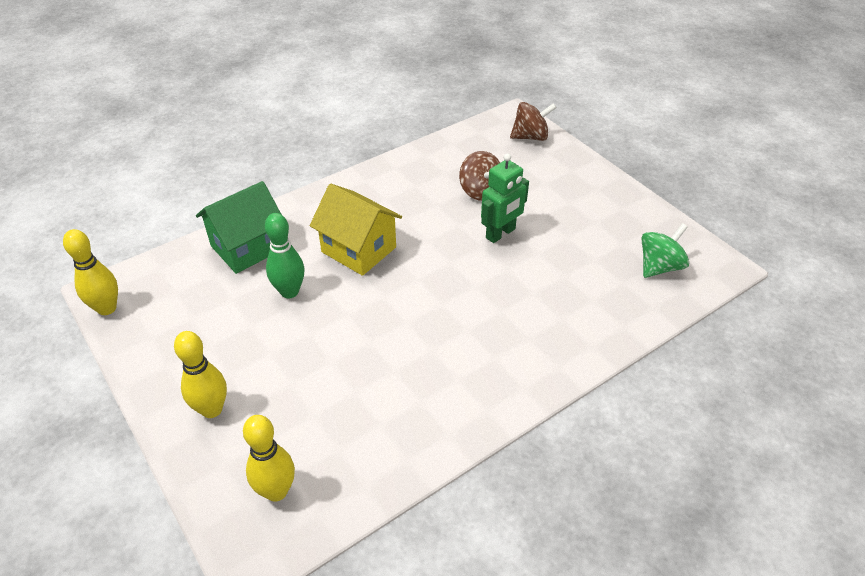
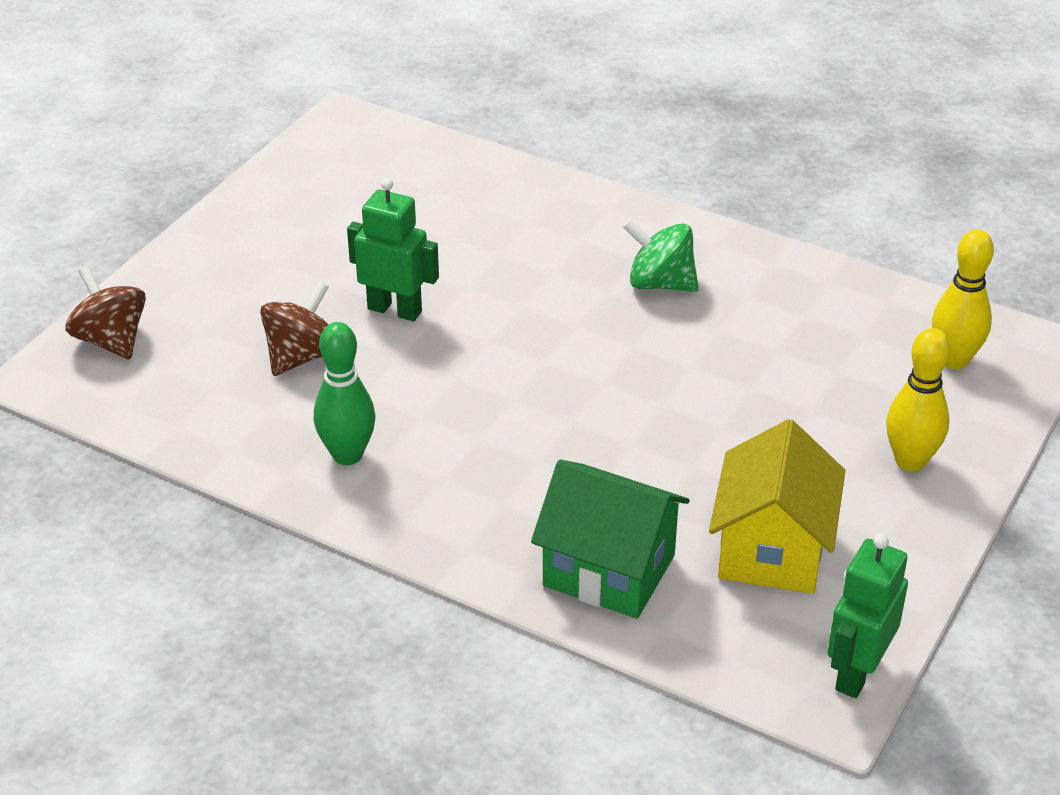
camera: 115 degrees left, 5 degrees down
yellow bowling pin [63,229,118,315] -> green robot [827,534,908,698]
green bowling pin [265,213,305,298] -> green bowling pin moved to [314,322,375,465]
yellow house [310,184,402,276] -> yellow house moved to [709,419,845,594]
green spinning top [642,223,689,278] -> green spinning top moved to [623,220,699,292]

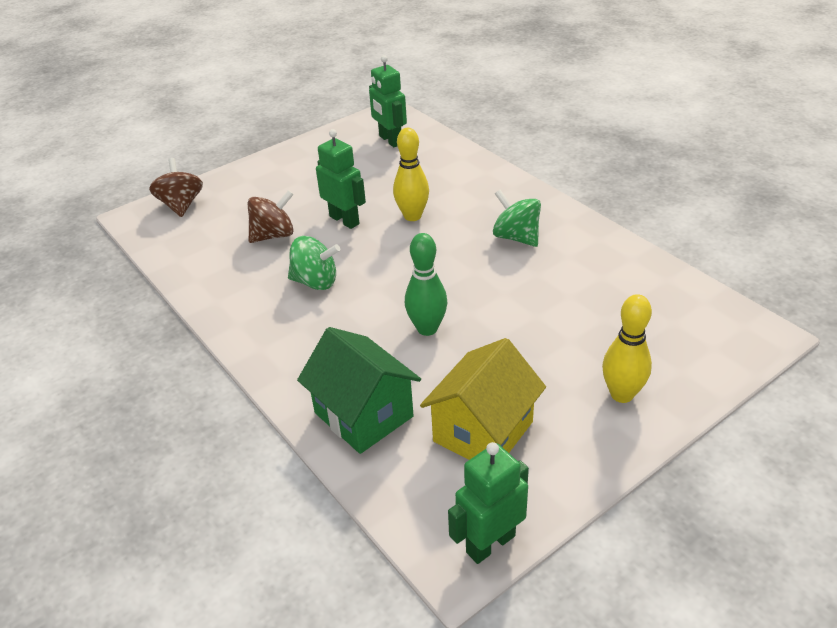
camera: 25 degrees right, 0 degrees up
green bowling pin [314,322,375,465] -> green bowling pin moved to [405,233,448,336]
yellow bowling pin [932,230,994,369] -> yellow bowling pin moved to [393,128,429,221]
none -> green spinning top [288,236,340,290]
none -> green robot [369,55,407,147]

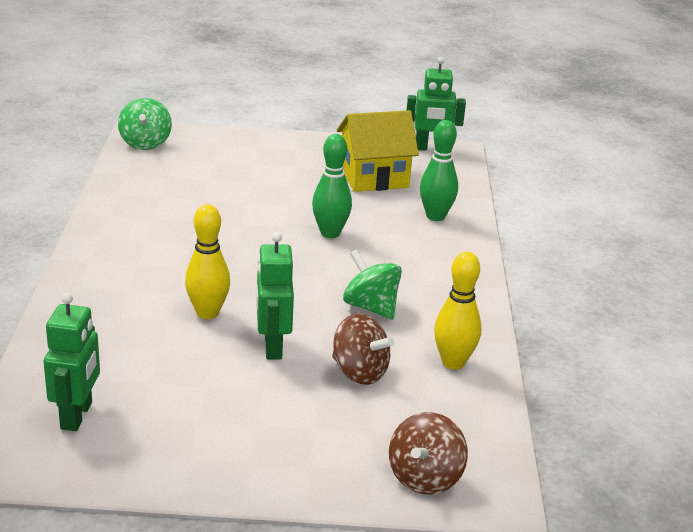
camera: 145 degrees left, 10 degrees down
brown spinning top [248,190,294,243] -> brown spinning top turned 150 degrees counterclockwise [332,313,395,385]
green house [297,327,421,454] -> green bowling pin [420,120,458,221]
green spinning top [493,190,541,247] -> green spinning top moved to [118,98,172,150]
yellow bowling pin [602,294,652,403] -> yellow bowling pin moved to [434,252,482,369]

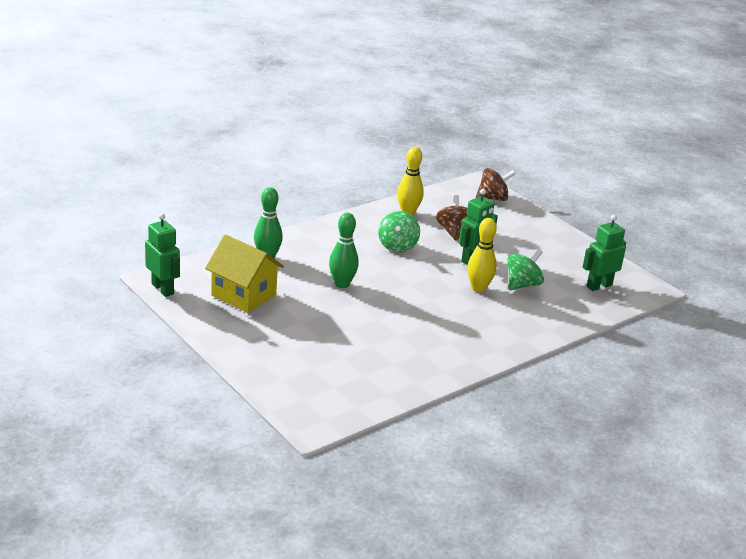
camera: 130 degrees left, 0 degrees up
green spinning top [118,98,172,150] -> green spinning top moved to [507,249,544,290]

